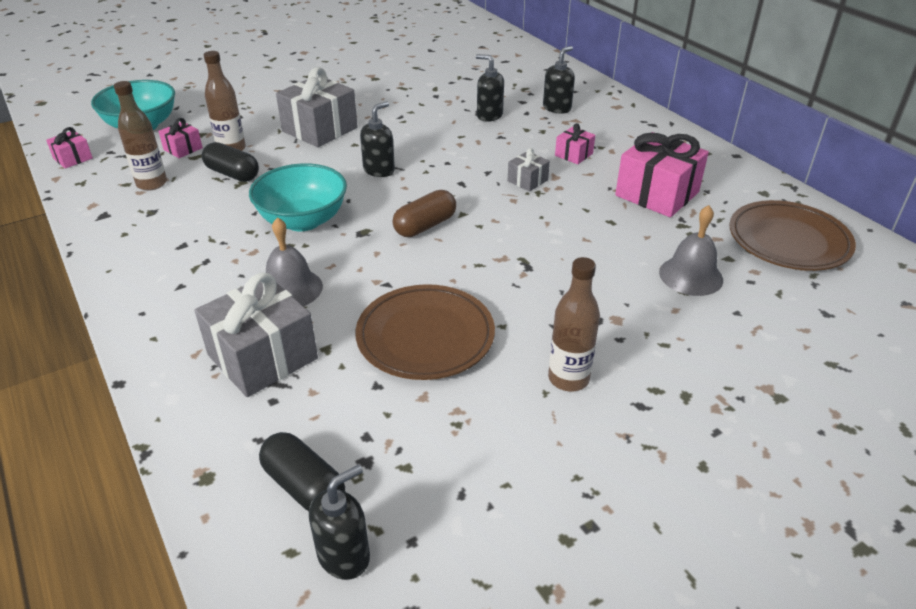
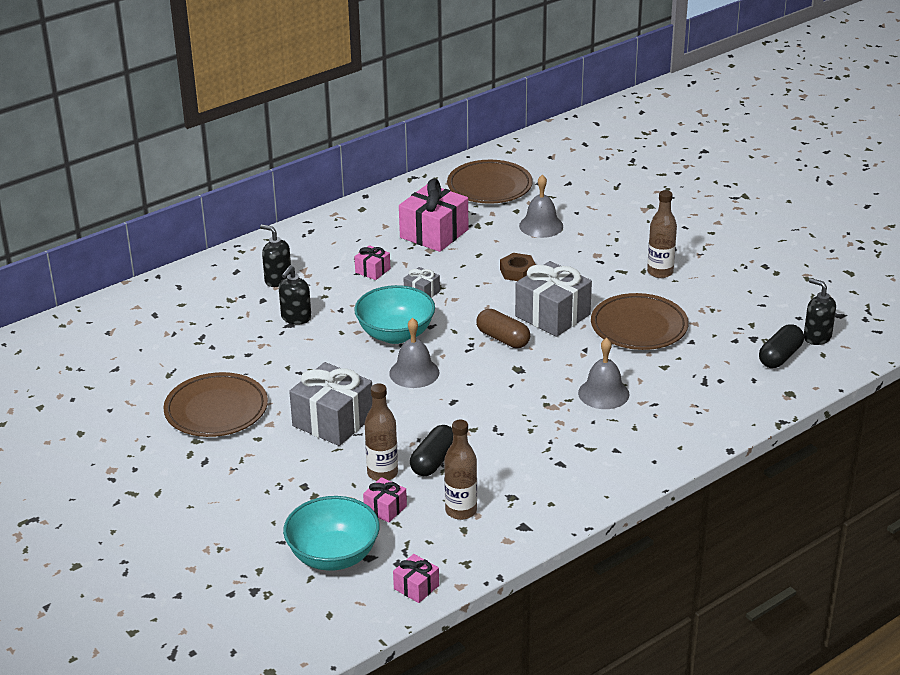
camera: 95 degrees left, 5 degrees down
grey gift [194,273,318,397] -> grey gift moved to [515,261,592,337]
turquoise bowl [249,163,347,231] -> turquoise bowl moved to [354,285,435,344]
black soap dispenser [360,101,395,177] -> grey bell [389,318,439,388]
none -> brown plate [164,372,268,437]
none -> brown nut [500,253,536,281]

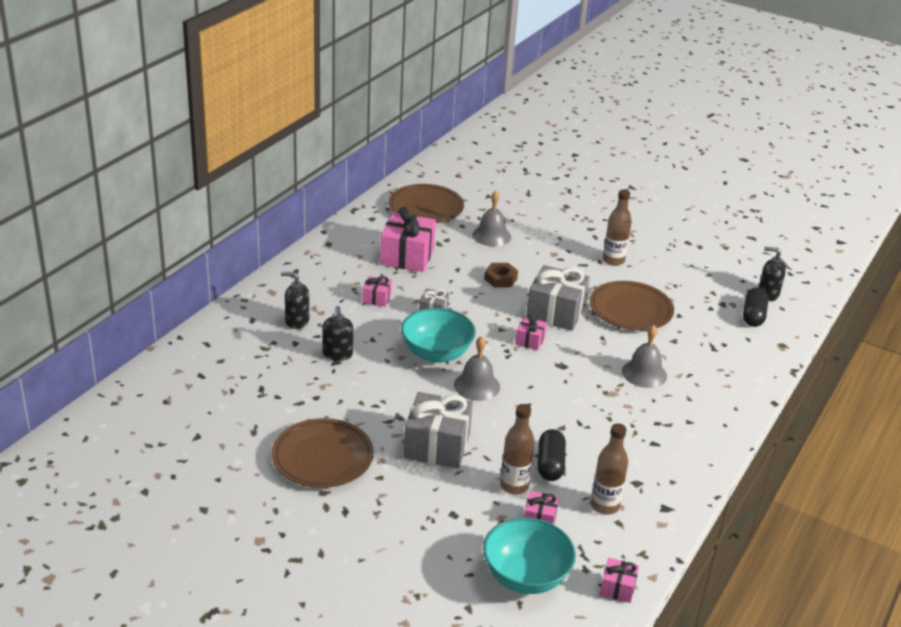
camera: 25 degrees left, 0 degrees up
brown capsule [476,309,530,348] -> pink gift [515,315,547,350]

